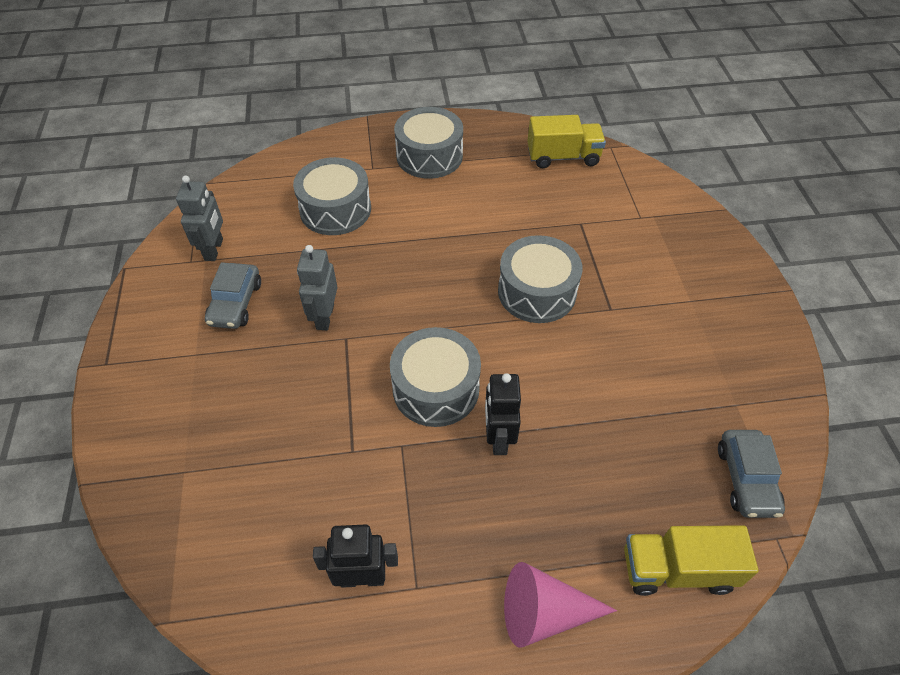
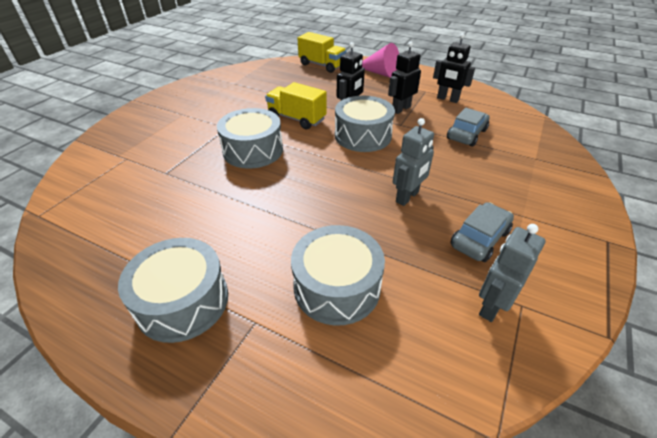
camera: 145 degrees left, 10 degrees down
yellow truck [527,115,606,168] -> yellow truck moved to [265,82,327,130]
grey car [718,430,785,518] -> grey car moved to [447,108,489,147]
none -> black robot [388,42,421,114]

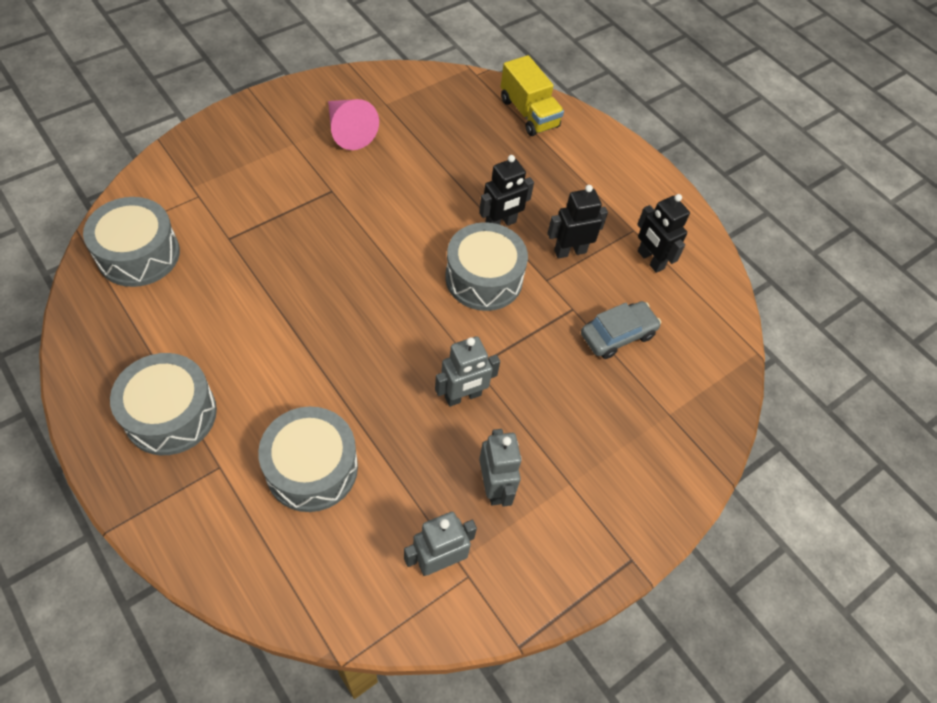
camera: 20 degrees right, 15 degrees up
grey drum [217,108,283,169] -> grey drum moved to [83,197,180,287]
yellow truck [265,82,327,130] -> none
pink cone [362,43,399,78] -> pink cone moved to [328,99,379,150]
grey car [450,202,514,262] -> grey robot [479,429,522,507]

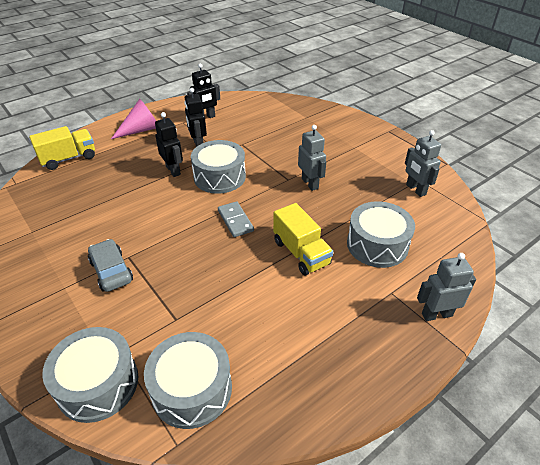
camera: 85 degrees left, 15 degrees down
grey drum [110,353,217,455] -> grey drum moved to [42,327,138,423]
pink cone [328,99,379,150] -> pink cone moved to [111,99,156,139]
grey robot [479,429,522,507] -> grey robot moved to [417,253,476,321]
grey car [581,301,661,359] -> grey car moved to [88,239,133,292]
none -> grey domino [218,201,254,237]
none -> yellow truck [273,203,333,275]

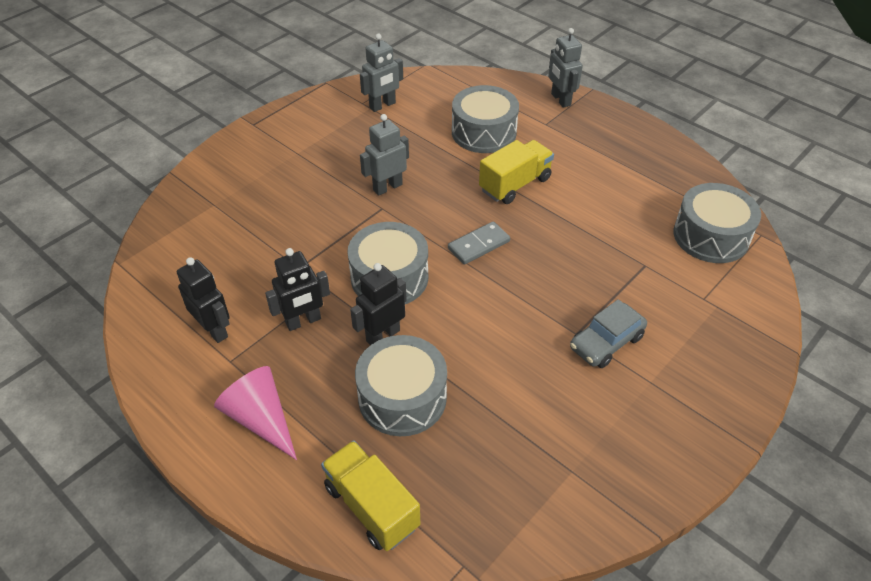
camera: 100 degrees left, 5 degrees up
grey drum [42,327,138,423] -> grey drum moved to [355,335,447,436]

